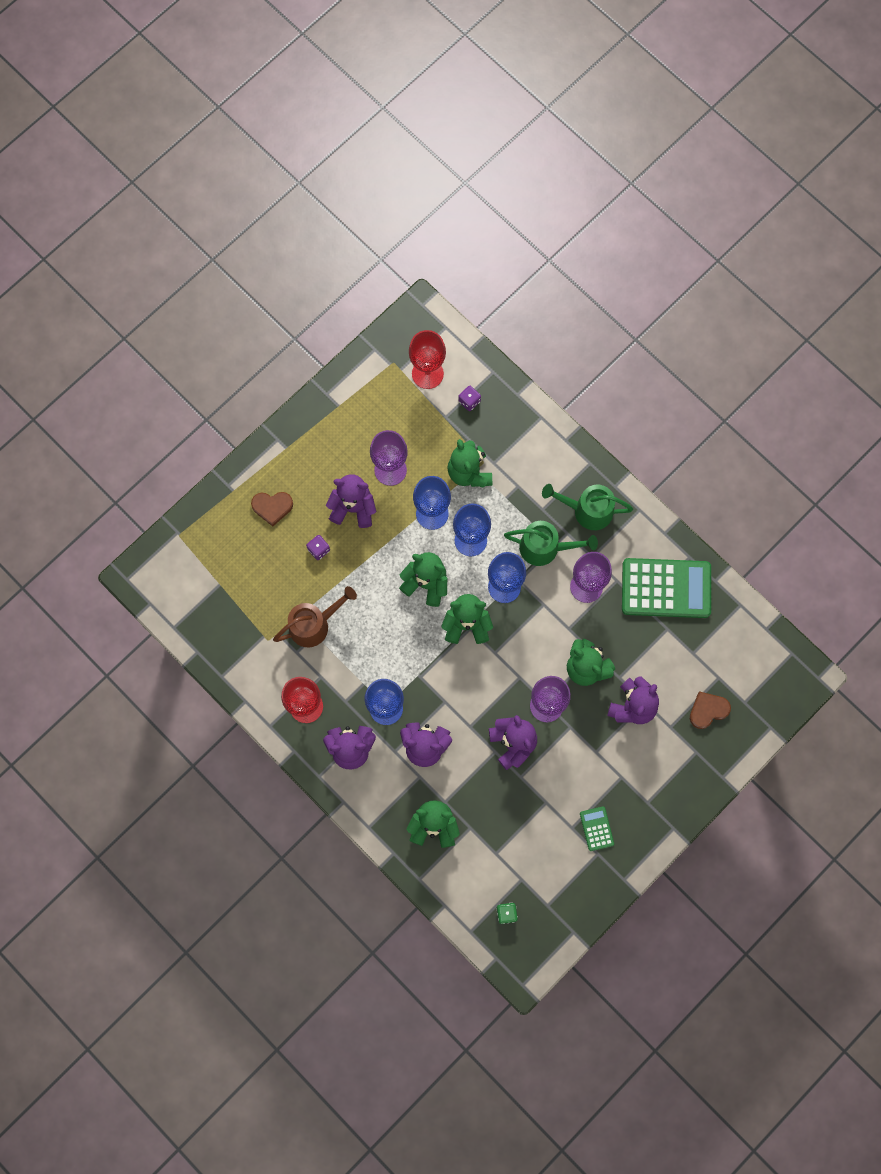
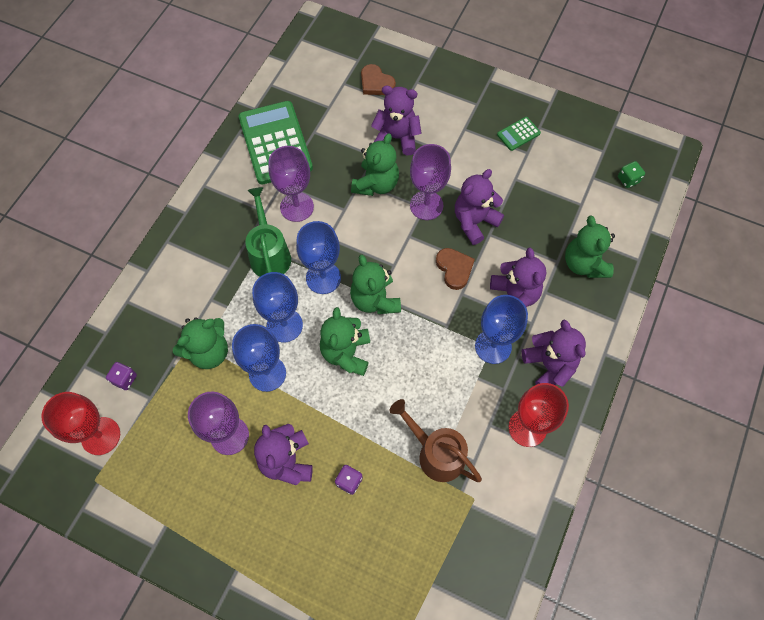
camera: 110 degrees left, 10 degrees down
brown heart [251,492,293,526] -> brown heart moved to [436,248,475,290]
green watering can [542,484,633,530] -> none

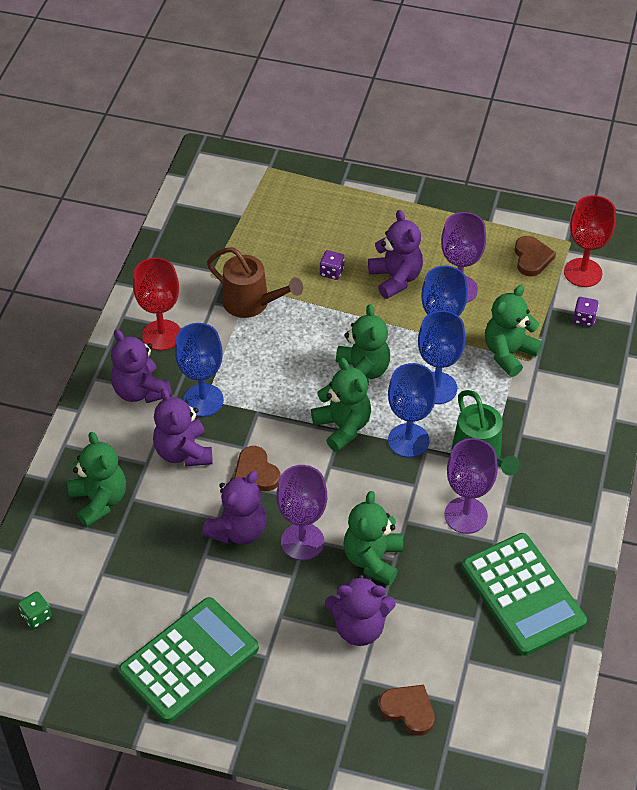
camera: 170 degrees right, 15 degrees down
green calculator [497,117,541,151] -> green calculator [118,597,259,723], size x2.26
none -> brown heart [515,236,556,276]

